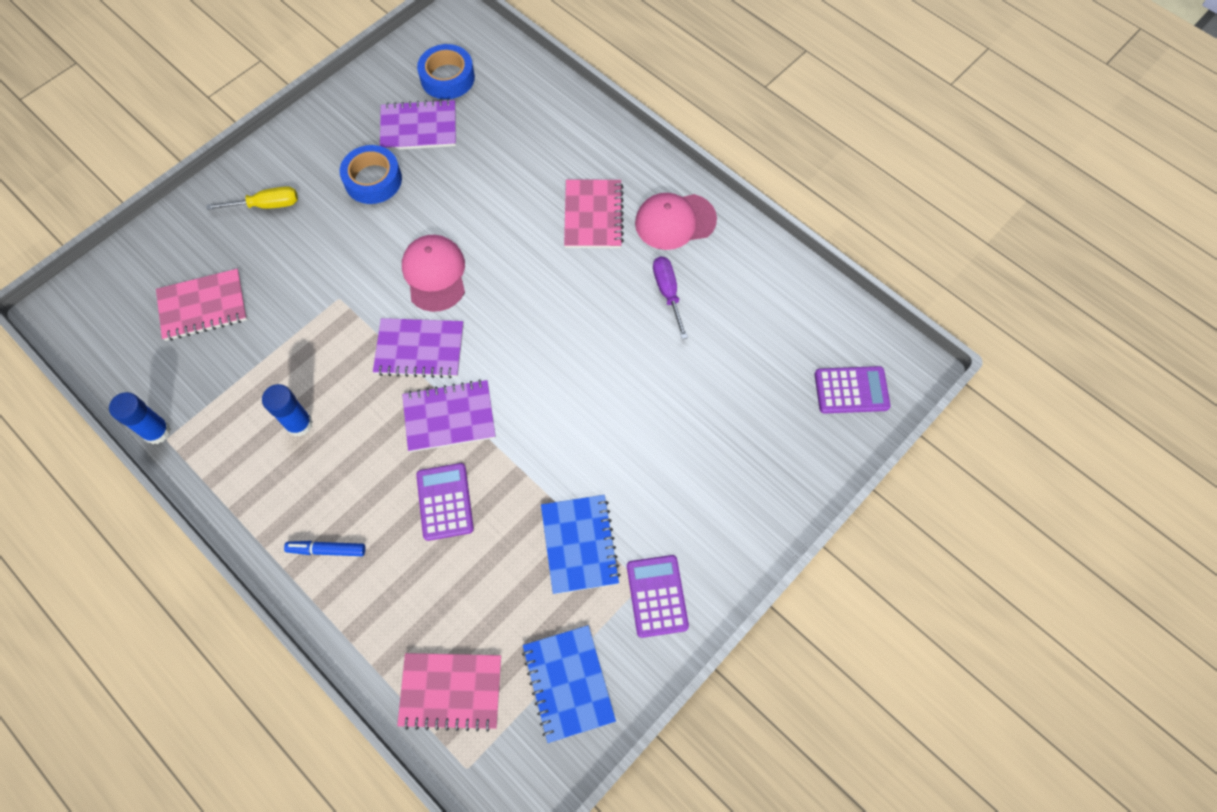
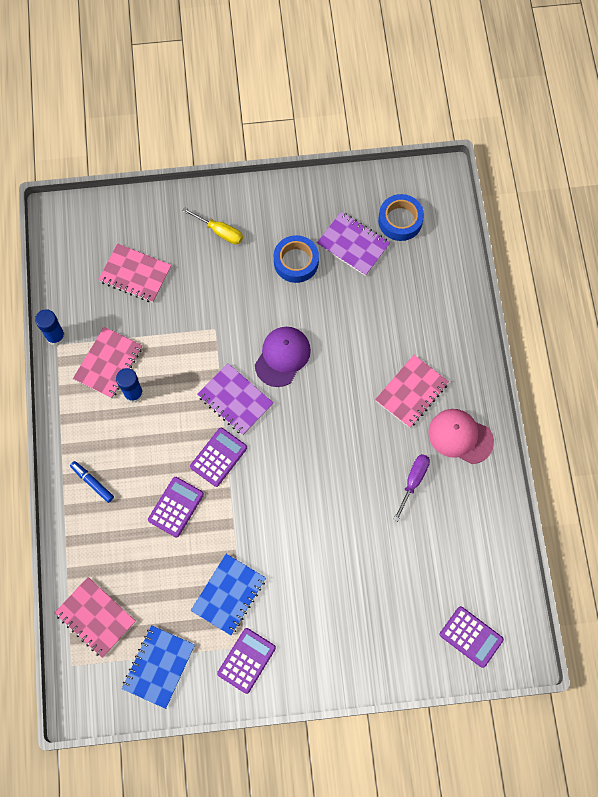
camera: 40 degrees right, 5 degrees up
pink cap [402,235,465,312] -> purple cap [255,327,311,387]
purple notebook [402,379,495,452] -> purple calculator [190,428,247,487]
none -> pink notebook [73,327,142,399]

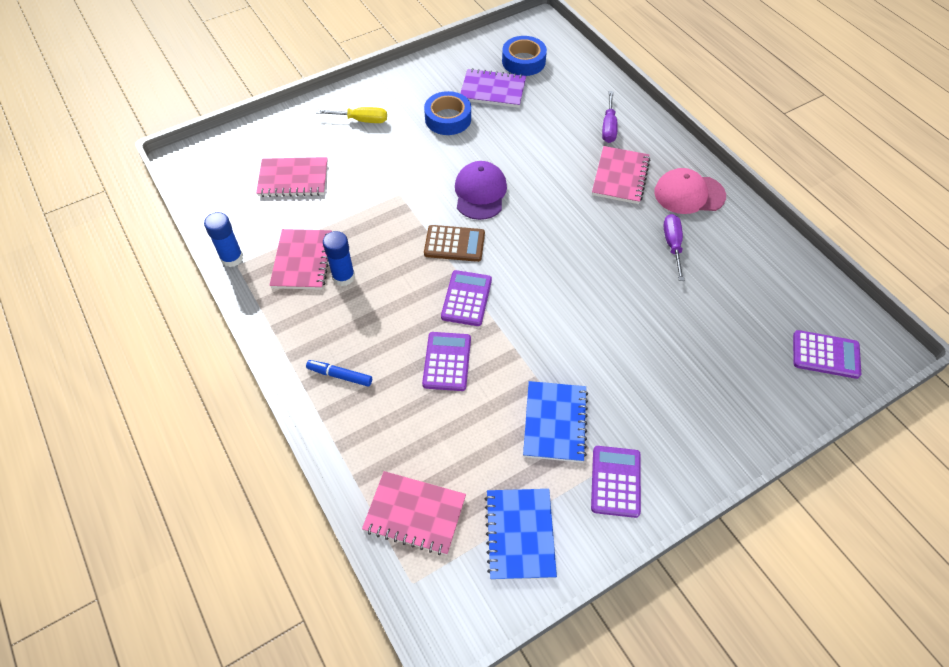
camera: 25 degrees left, 15 degrees down
purple notebook [197,363,274,435] -> brown calculator [424,225,485,262]
none -> purple screwdriver [602,91,618,143]

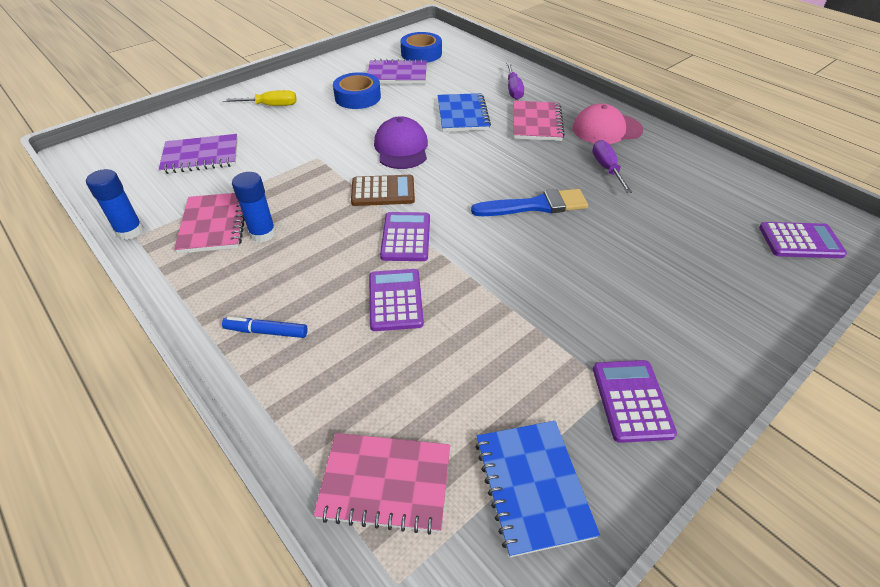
camera: 10 degrees left, 10 degrees down
pink notebook [256,157,328,197] -> purple notebook [159,134,238,174]
blue notebook [523,381,588,463] -> blue notebook moved to [437,93,491,132]
none -> blue brush [471,189,588,216]

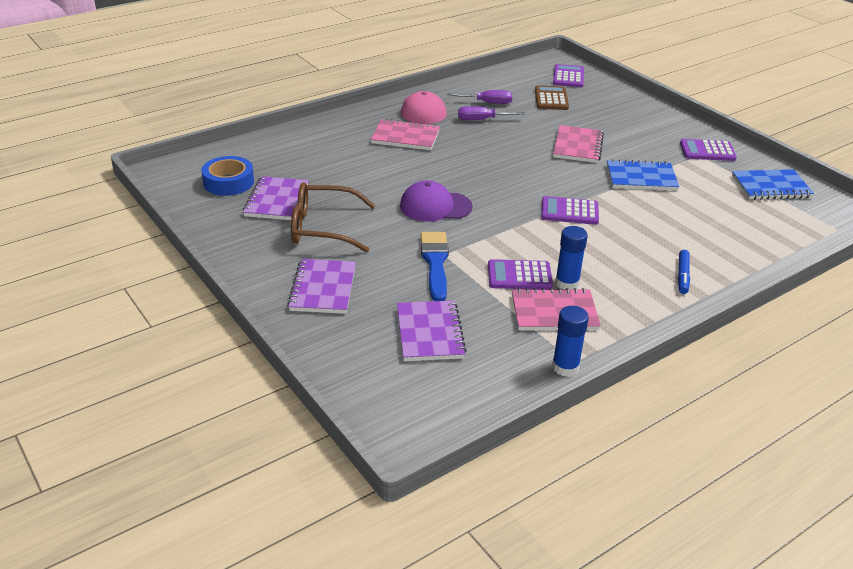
camera: 85 degrees left, 10 degrees down
yellow screwdriver [222,90,296,106] -> purple notebook [287,259,356,314]
pink notebook [313,433,450,535] -> pink notebook moved to [553,125,604,163]
blue tape [333,72,381,109] -> brown glasses [291,182,376,252]
brown calculator [351,175,415,206] -> brown calculator moved to [535,85,569,110]
purple calculator [369,269,424,331] -> purple calculator moved to [488,259,553,290]
blue notebook [437,93,491,132] -> blue notebook moved to [607,159,679,191]
blue brush [471,189,588,216] -> blue brush moved to [421,232,449,301]
purple screwdriver [506,63,524,100] -> purple screwdriver moved to [448,90,512,104]

